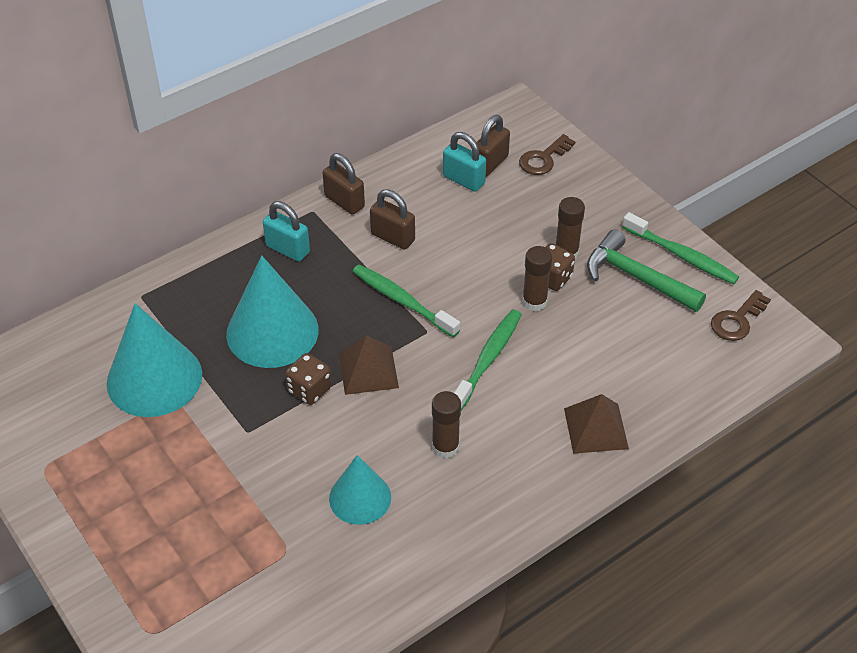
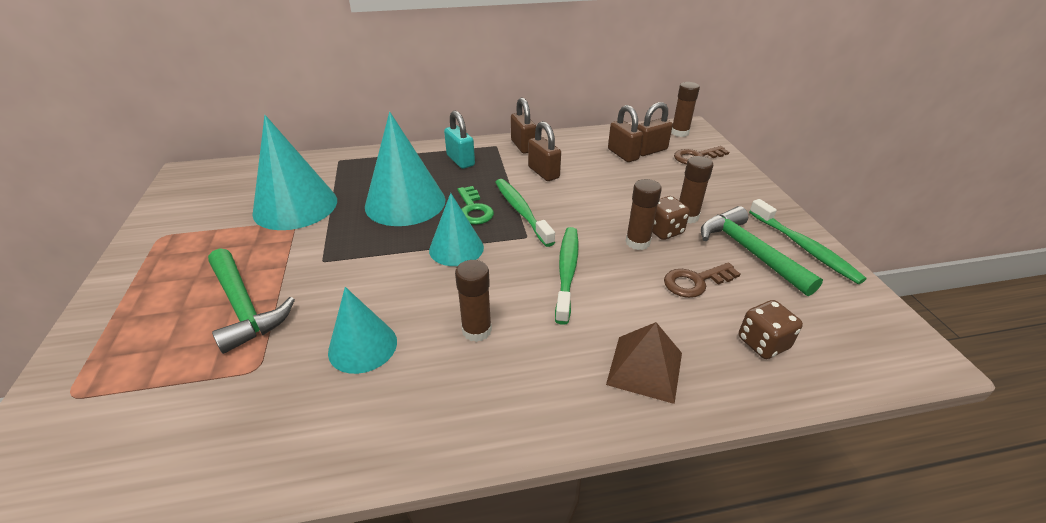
camera: 25 degrees right, 10 degrees down
brown dice [285,353,332,405] -> brown dice moved to [739,300,803,359]
brown pyramid [339,335,399,395] -> turquoise cone [429,193,484,266]
turquoise padlock [443,132,486,192] -> brown padlock [608,105,643,162]
green toothbrush [454,310,522,410] -> green toothbrush turned 45 degrees counterclockwise [555,227,578,325]
brown key [711,290,771,341] -> brown key moved to [664,263,740,298]
none -> green hammer [208,248,295,354]
none -> green key [458,186,494,225]
none -> brown glue stick [671,82,700,137]

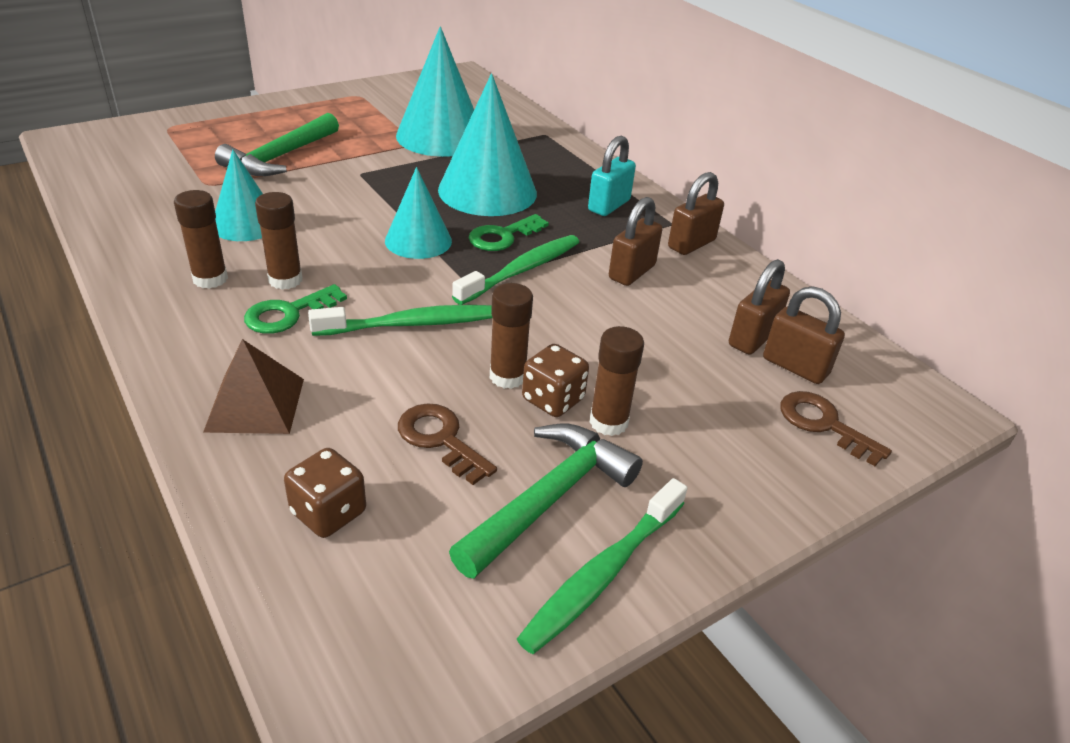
camera: 65 degrees right, 0 degrees up
brown glue stick [671,82,700,137] -> brown glue stick moved to [174,190,228,289]
none -> green key [244,284,347,334]

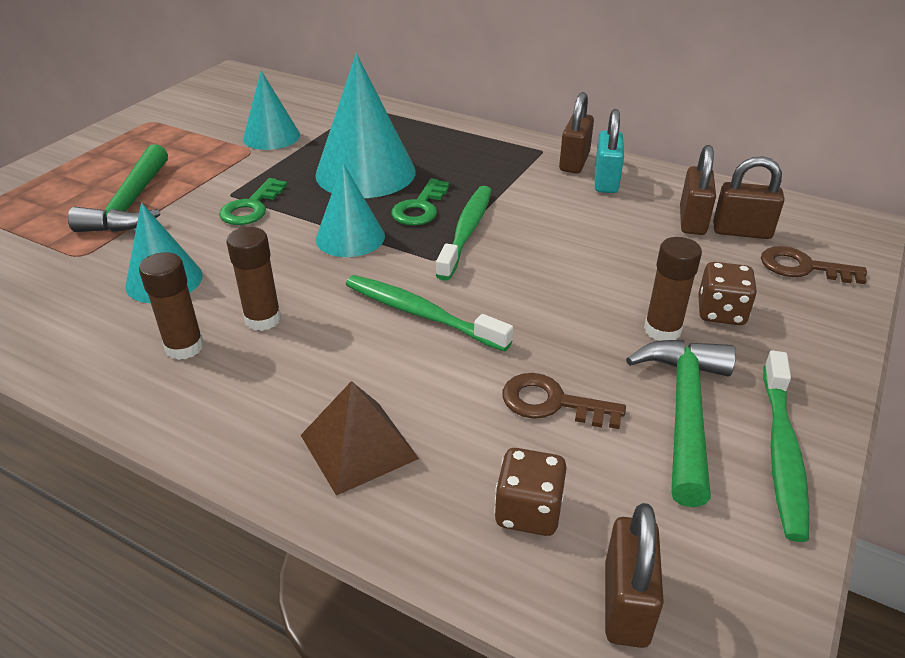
camera: 25 degrees left, 0 degrees up
green key [244,284,347,334] -> green key moved to [219,178,287,225]
green toothbrush [308,305,493,336] -> green toothbrush turned 105 degrees counterclockwise [346,275,513,352]
turquoise cone [396,26,474,157] -> turquoise cone [243,71,300,150], size x0.61
brown glue stick [490,283,533,389] -> none
brown dice [522,344,589,417] -> brown dice moved to [698,262,757,325]
turquoise padlock [588,136,636,216] -> turquoise padlock moved to [595,109,624,193]
brown padlock [609,197,663,286] -> brown padlock moved to [605,503,664,648]

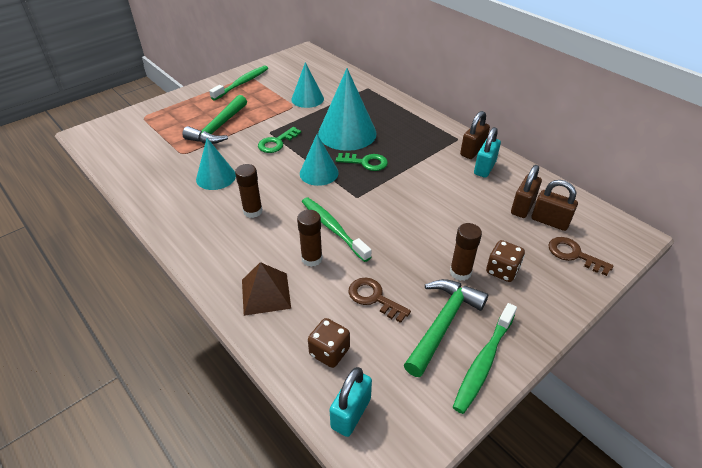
camera: 20 degrees right, 5 degrees up
brown glue stick [139,252,204,360] -> brown glue stick moved to [297,210,323,267]
green key [391,178,450,226] -> green key turned 120 degrees counterclockwise [336,153,388,171]
green toothbrush [436,186,492,281] -> green toothbrush moved to [209,66,268,100]
brown padlock [605,503,664,648] -> turquoise padlock [329,367,372,437]

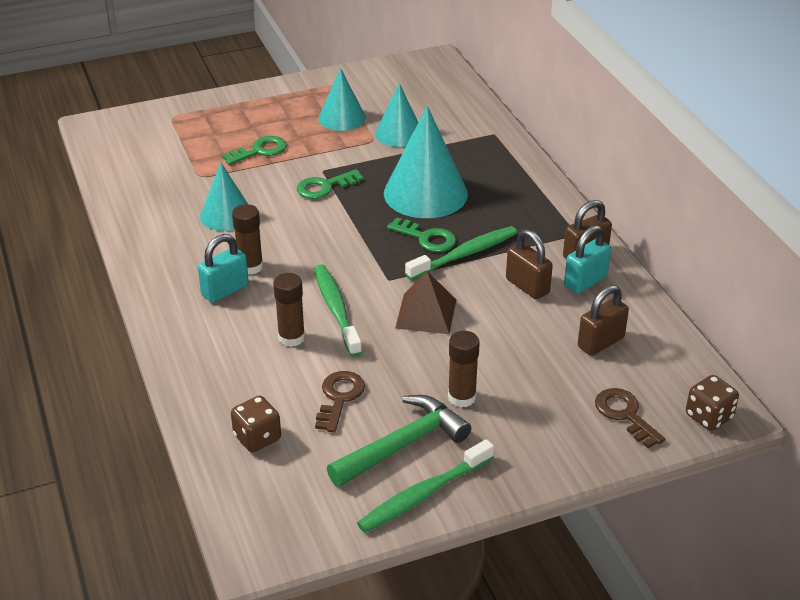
camera: 20 degrees right, 5 degrees down
green hammer [182,95,247,144] -> green key [222,136,287,165]
green toothbrush [209,66,268,100] -> green toothbrush moved to [405,226,517,280]
brown pyramid [242,262,291,316] -> brown pyramid moved to [395,271,456,334]
turquoise cone [300,134,339,186] -> turquoise cone moved to [319,68,366,131]
turquoise padlock [329,367,372,437] -> turquoise padlock moved to [198,234,249,303]
brown key [348,278,411,323] -> brown key turned 45 degrees clockwise [315,371,365,432]
brown dice [486,240,525,282] -> brown dice moved to [686,375,739,431]
brown padlock [532,180,578,231] -> brown padlock moved to [506,229,553,299]

